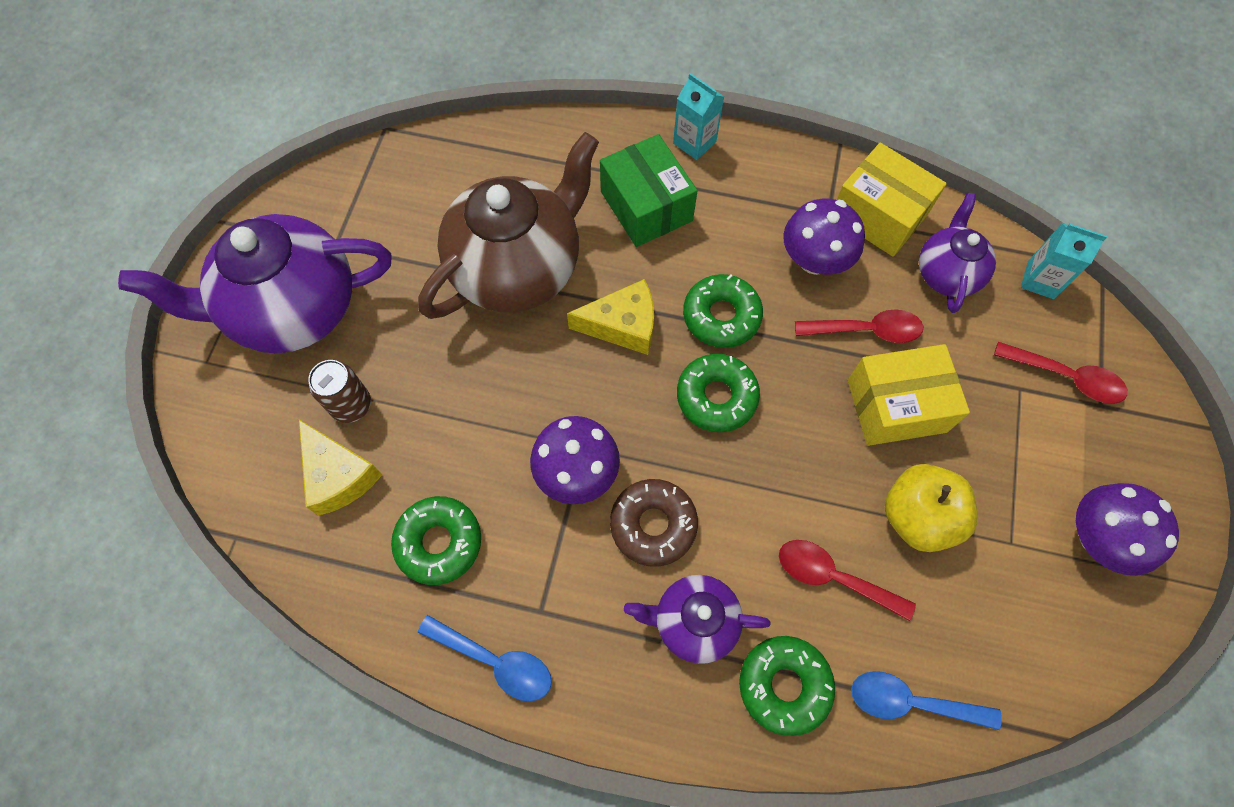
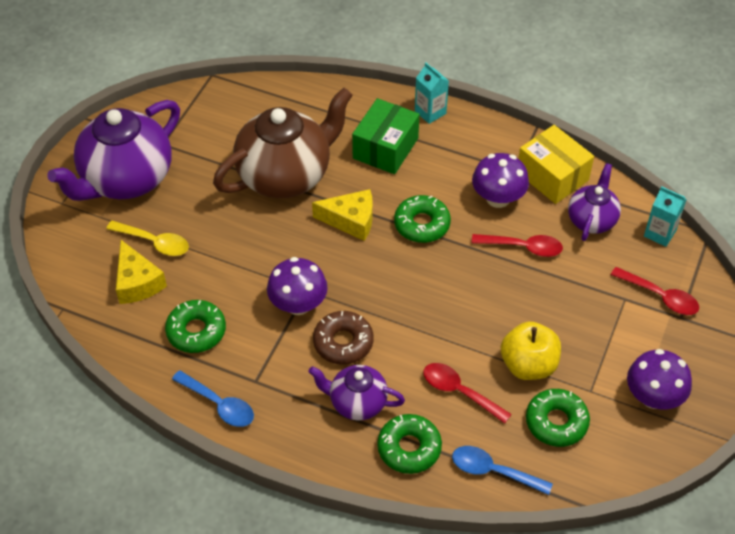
camera: 10 degrees right, 15 degrees down
purple teapot [118,214,392,353] -> purple teapot turned 45 degrees counterclockwise [47,100,180,201]
brown can [308,360,371,423] -> yellow spoon [106,221,189,256]
green box [600,134,697,247] -> green box turned 45 degrees clockwise [352,98,420,174]
green donut [677,354,760,432] -> green donut moved to [526,389,590,447]
yellow box [848,344,970,446] -> none

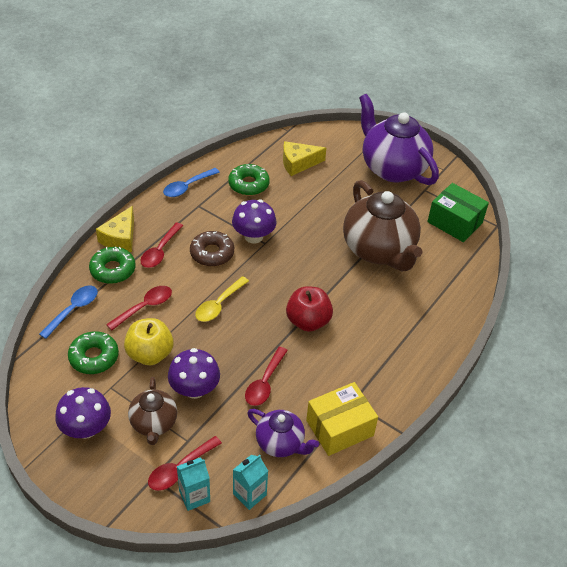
camera: 100 degrees right, 5 degrees down
yellow spoon [106,221,189,256] -> yellow spoon moved to [195,276,249,322]
purple teapot [308,365,405,421] -> red spoon [140,223,183,268]
yellow cheese [312,189,373,241] -> yellow cheese moved to [96,206,134,252]
green box [352,98,420,174] -> green box moved to [427,183,489,242]
green donut [394,195,451,243] -> red apple [286,286,333,332]
turquoise carton [415,62,449,124] -> turquoise carton moved to [177,458,210,511]
purple mushroom [472,153,529,208] -> purple mushroom moved to [168,348,220,399]
none -> brown teapot [128,377,177,445]

